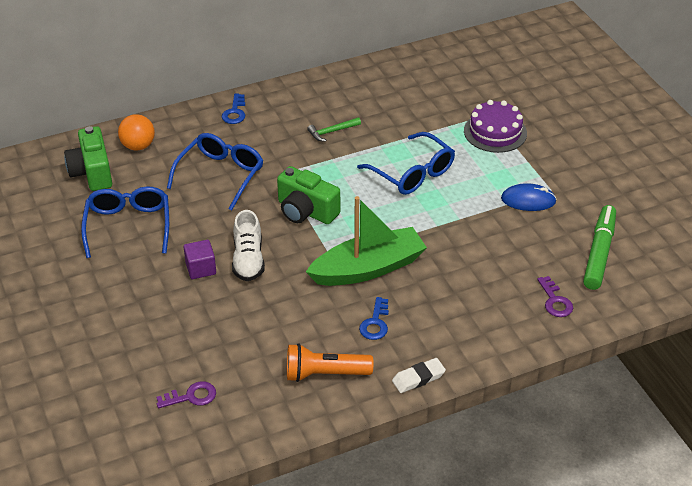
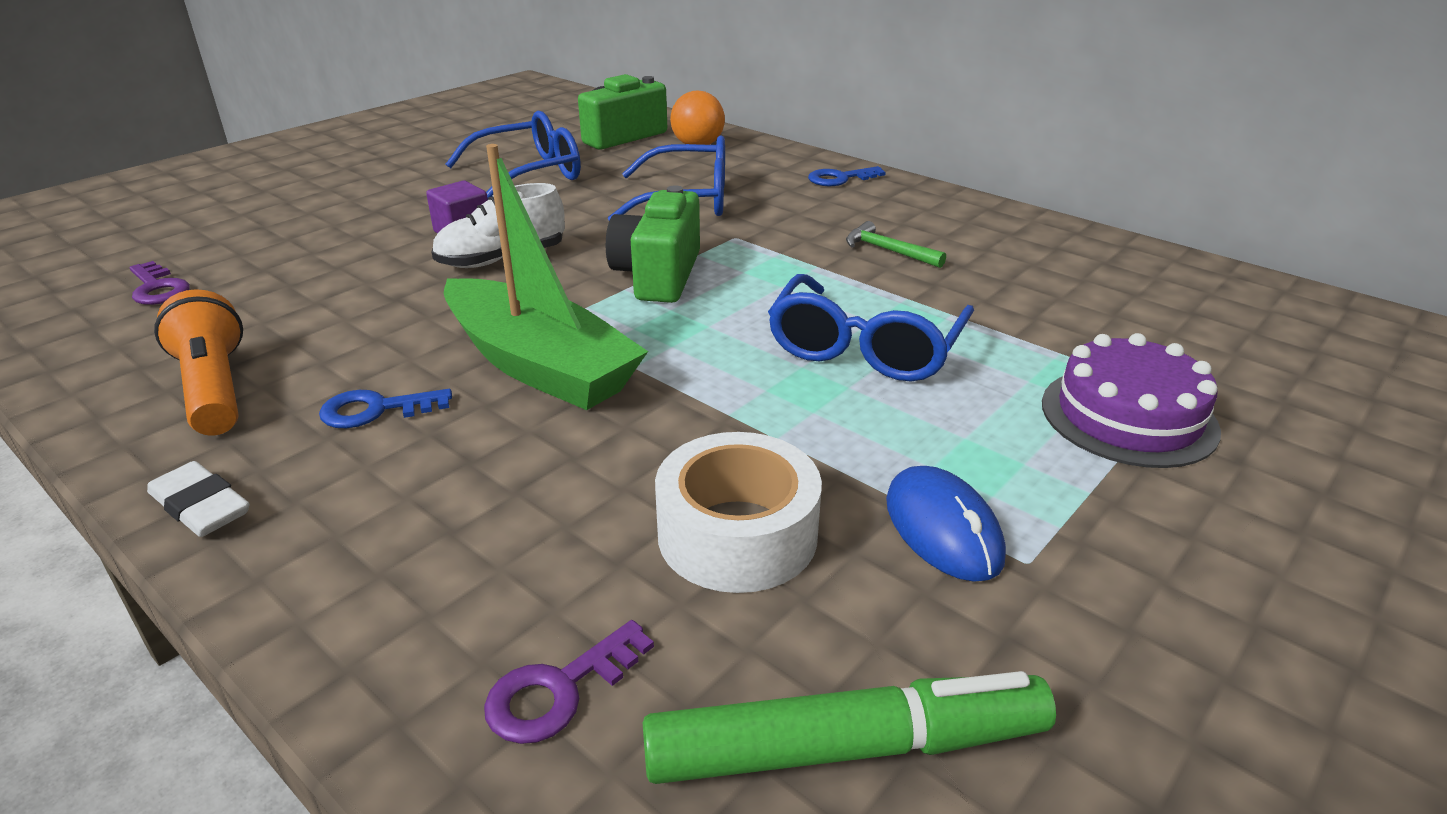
camera: 65 degrees right, 10 degrees down
none -> white tape [655,432,822,593]

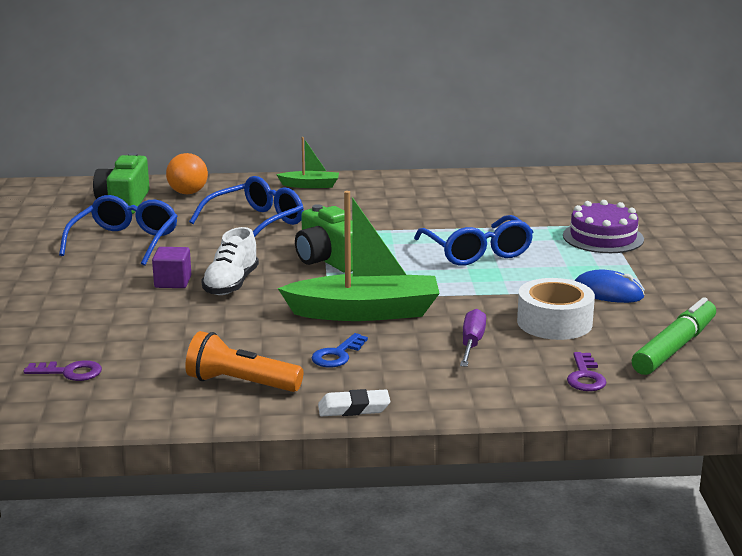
camera: 45 degrees left, 10 degrees down
blue key [808,166,886,186] -> green boat [276,137,339,188]
green hammer [846,221,946,268] -> none
none -> purple screwdriver [460,309,486,367]

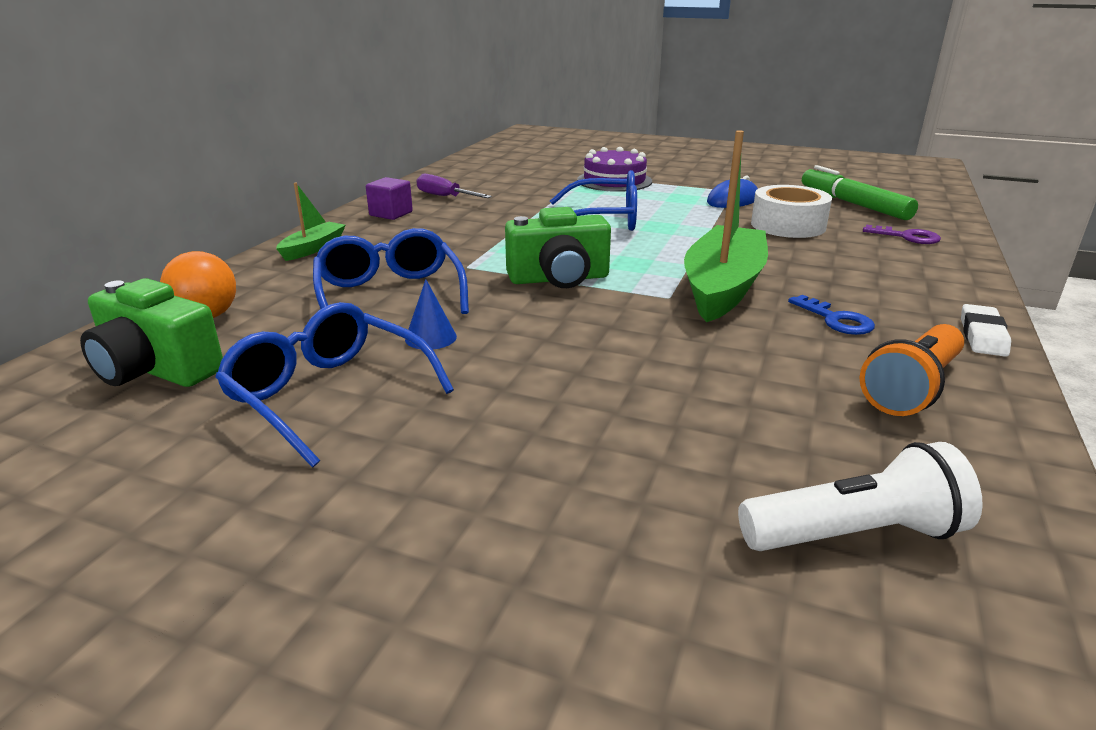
camera: 65 degrees left, 5 degrees up
purple key [23,360,102,381] -> white flashlight [738,442,983,551]
purple cube [152,247,191,288] -> purple cube moved to [366,177,413,220]
white shoe [201,227,259,295] -> none
purple screwdriver [460,309,486,367] -> purple screwdriver moved to [416,174,492,198]
none -> blue cone [405,279,457,350]

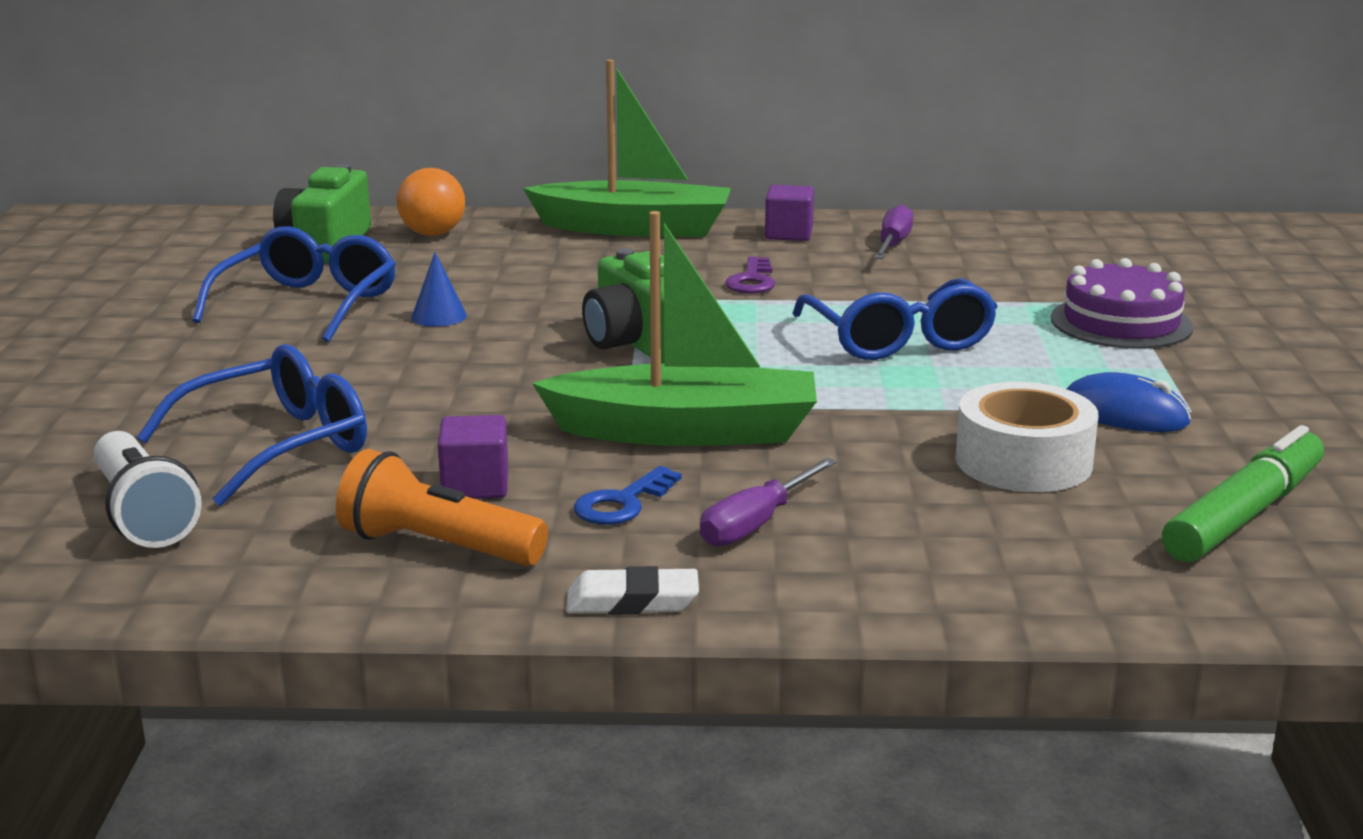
camera: 70 degrees right, 5 degrees down
green boat [276,182,346,261] -> green boat [523,60,731,237], size x2.01
blue glasses [313,228,469,314] -> blue glasses moved to [137,344,367,506]
purple key [863,225,941,244] -> purple key moved to [725,256,775,294]
none -> purple cube [438,415,508,499]
none -> purple screwdriver [700,457,837,547]

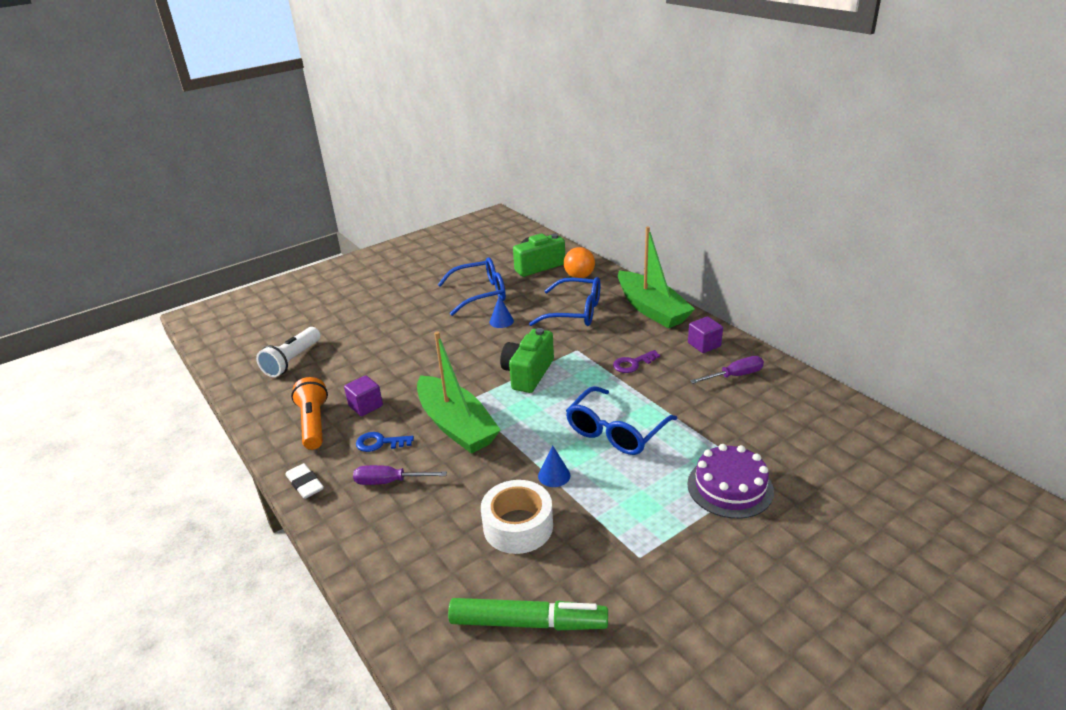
camera: 55 degrees right, 10 degrees up
blue glasses [137,344,367,506] -> blue glasses moved to [529,277,600,326]
blue mouse [1066,372,1191,432] -> none
none -> blue cone [538,445,570,487]

